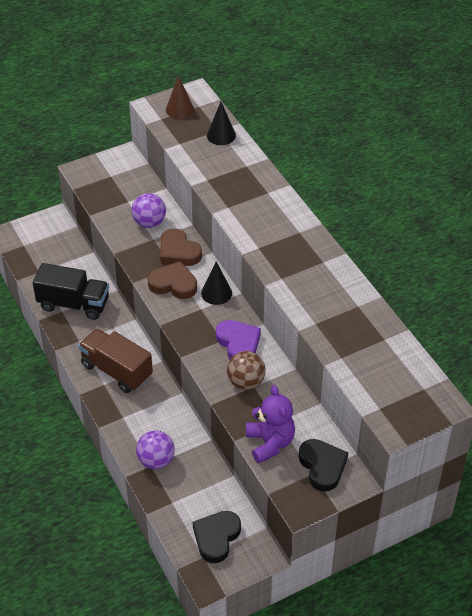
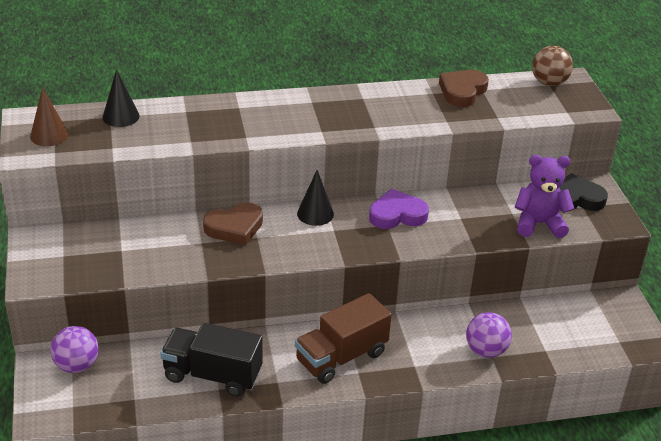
camera: 75 degrees left, 10 degrees down
black truck [33,263,109,320] -> black truck turned 105 degrees counterclockwise [160,323,263,397]
purple ball [131,193,166,228] -> purple ball moved to [51,326,99,373]
brown heart [148,261,197,299] -> brown heart moved to [439,70,489,107]
black heart [193,511,241,563] -> none
brown ball [227,351,266,390] -> brown ball moved to [532,46,573,86]

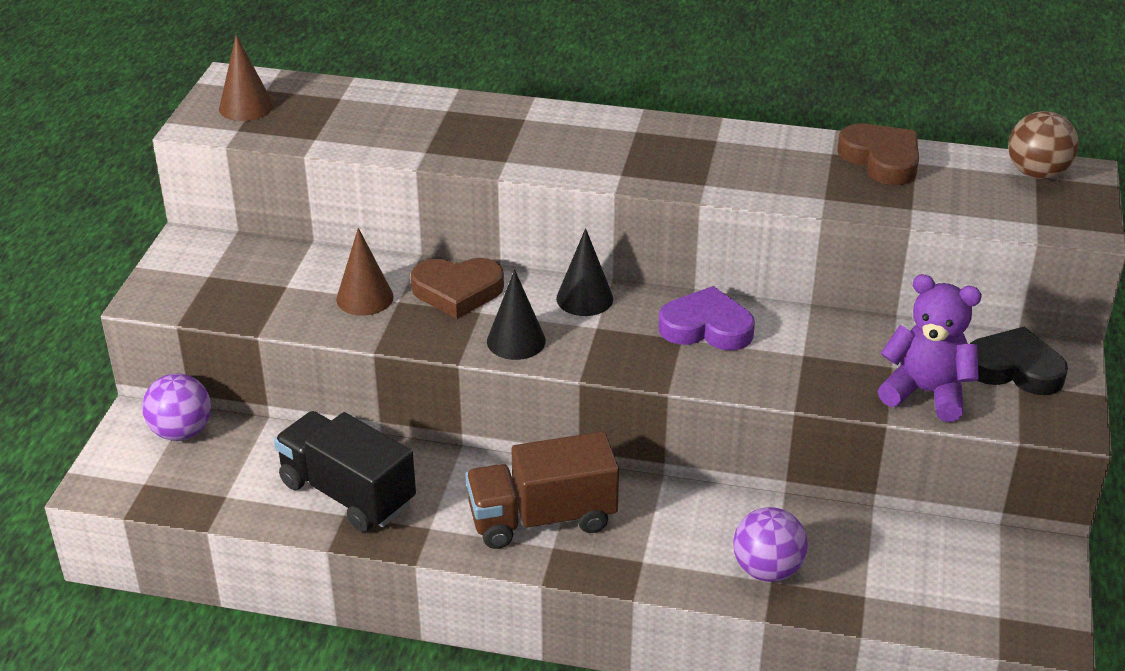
camera: 25 degrees right, 0 degrees up
black cone [103,69,140,127] -> black cone moved to [487,270,546,360]
brown heart [439,70,489,107] -> brown heart turned 90 degrees clockwise [837,124,919,185]
none -> brown cone [336,228,394,316]

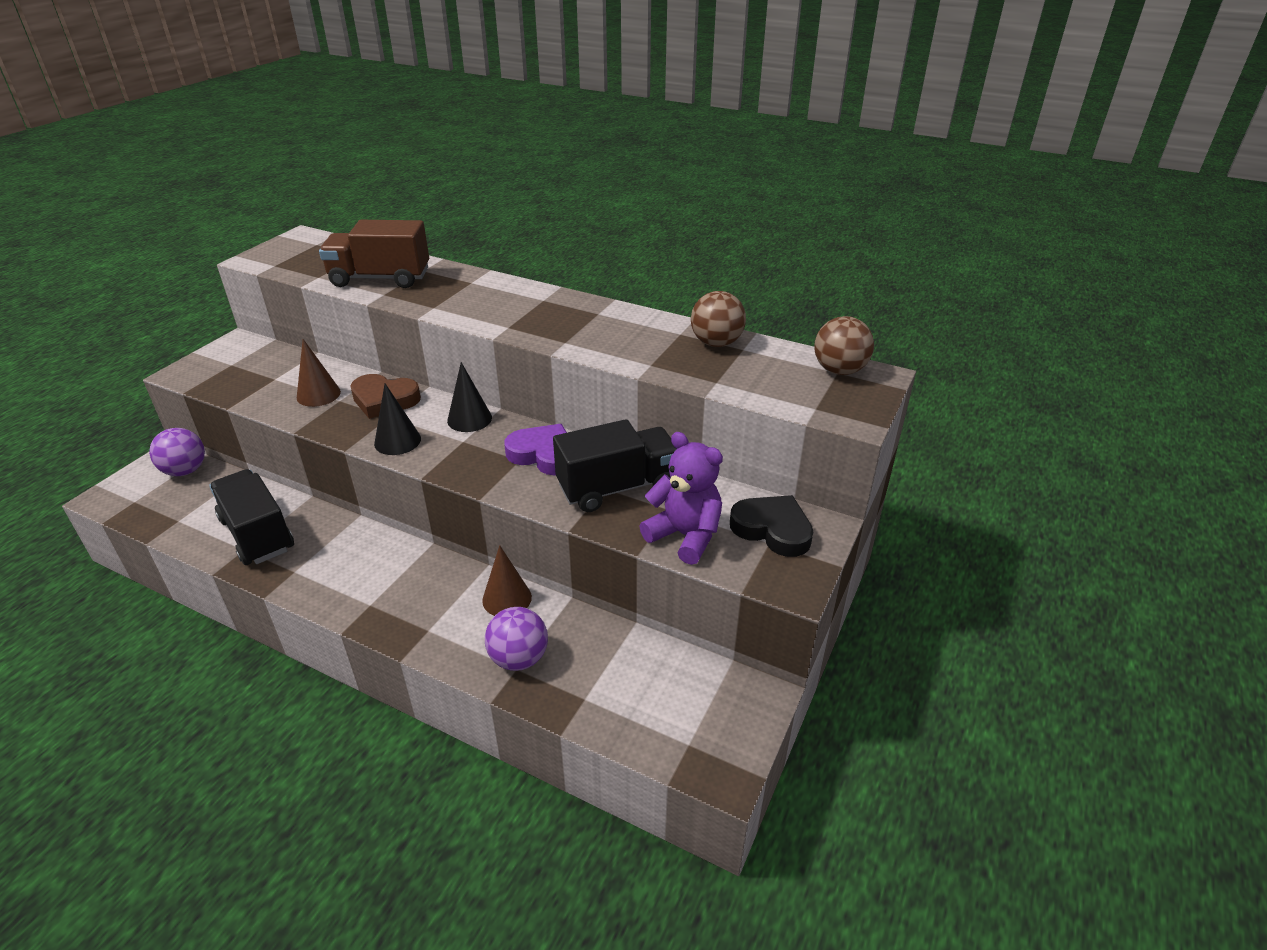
camera: 15 degrees right, 0 degrees up
brown cone [219,35,273,121] -> brown cone moved to [482,545,532,616]
brown truck [465,431,619,549] -> brown truck moved to [319,220,429,288]
brown heart [837,124,919,185] -> brown ball [691,291,746,347]
none -> black truck [553,419,676,512]

